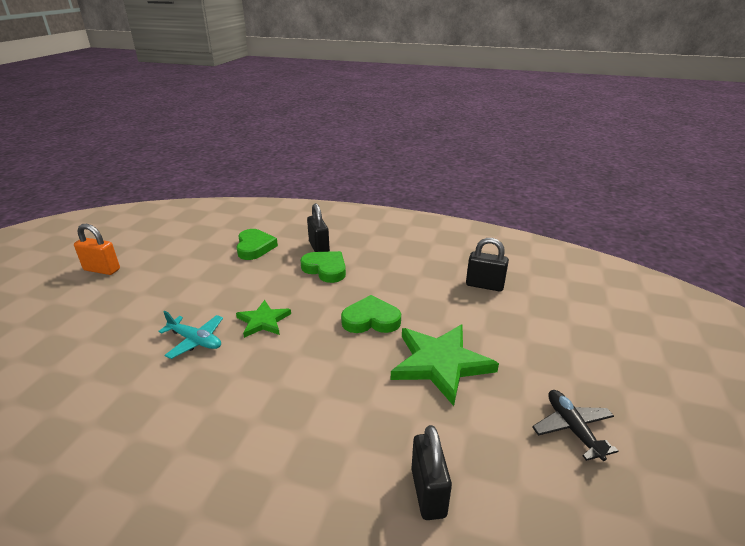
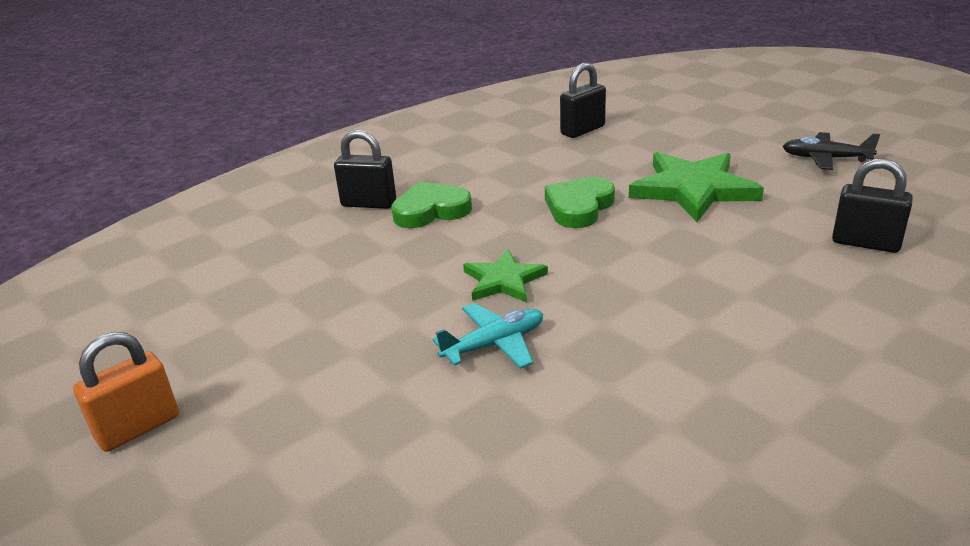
camera: 55 degrees left, 0 degrees up
green heart [236,229,278,260] -> none

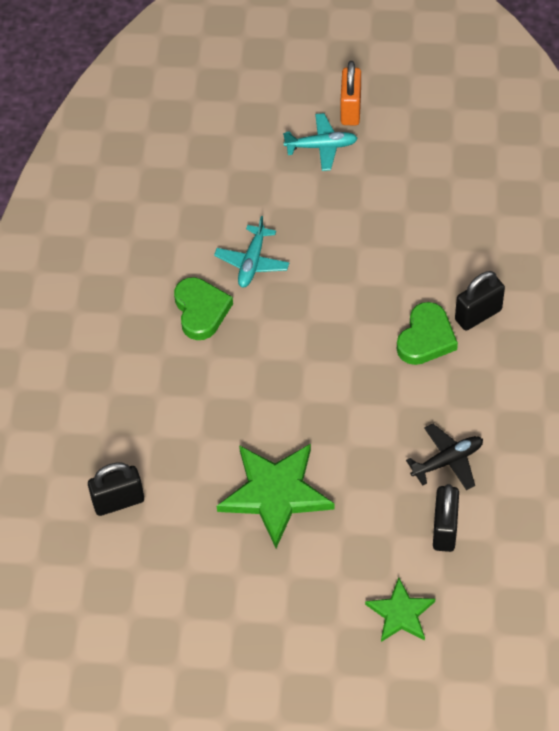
camera: 135 degrees right, 25 degrees up
green star [463,249,548,302] -> green star moved to [365,577,435,642]
green heart [545,177,615,228] -> green heart moved to [174,277,233,340]
black plane [783,132,880,170] -> black plane moved to [406,424,483,490]
none -> turquoise plane [283,113,358,171]

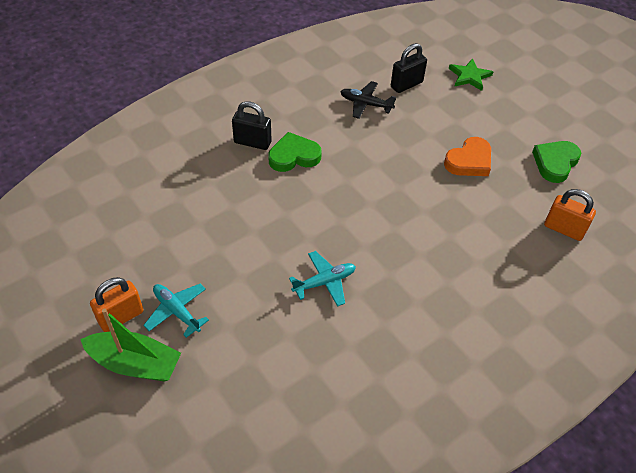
camera: 135 degrees left, 5 degrees down
black padlock [88,463,144,516] -> orange padlock [544,189,596,241]
green heart [174,277,233,340] -> green heart moved to [532,141,581,183]
green star [217,444,334,548] -> orange heart [444,137,491,176]
none -> green boat [80,309,181,382]

